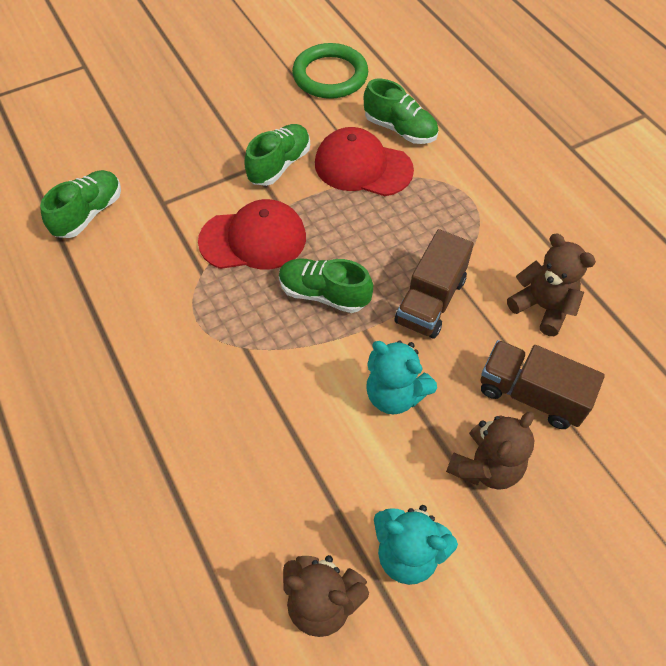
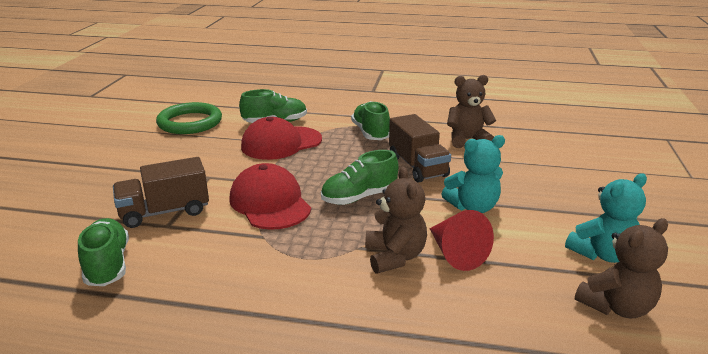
camera: 50 degrees left, 30 degrees down
red cap [198,199,306,269] -> red cap turned 60 degrees counterclockwise [229,163,311,230]
green shoe [244,124,310,186] -> green shoe moved to [351,101,390,140]
brown teddy bear [446,412,534,490] -> brown teddy bear moved to [365,167,427,274]
brown truck [481,340,605,429] -> brown truck moved to [113,157,209,228]
none -> red cone [430,210,494,271]

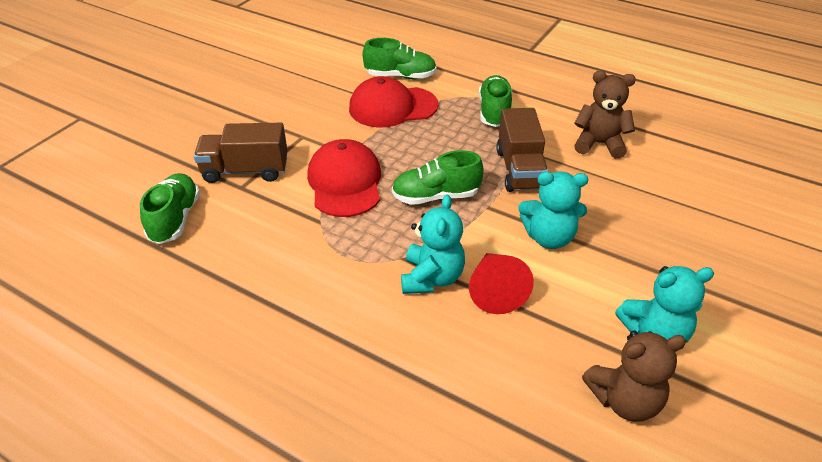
camera: 20 degrees right, 15 degrees up
green ring [156,102,222,134] -> none
brown teddy bear [365,167,427,274] -> turquoise teddy bear [401,195,465,294]

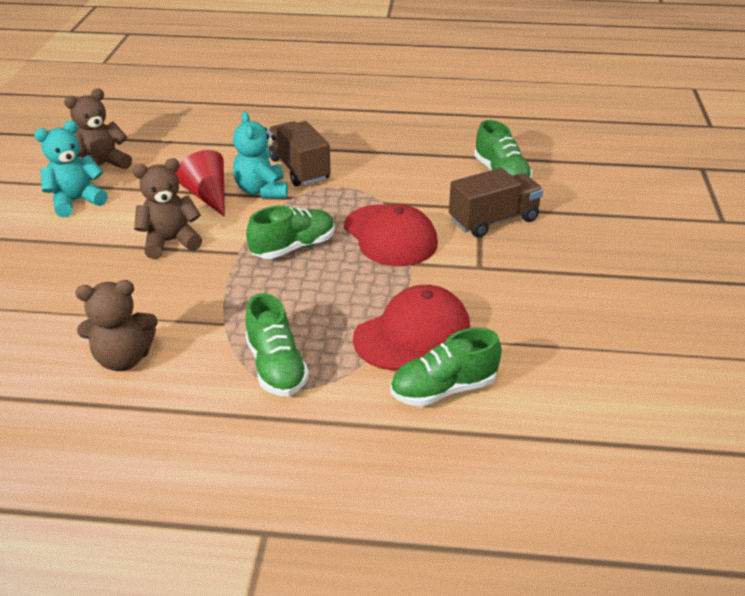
camera: 155 degrees right, 5 degrees down
brown truck [496,108,548,192] -> brown truck moved to [268,121,331,186]
turquoise teddy bear [518,171,588,249] -> brown teddy bear [133,158,202,259]

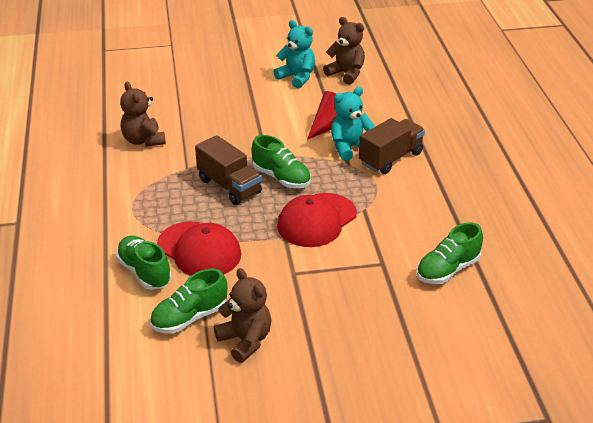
camera: 75 degrees right, 0 degrees up
brown teddy bear [133,158,202,259] -> brown teddy bear moved to [214,268,272,363]
green shoe [245,293,309,396] -> green shoe moved to [150,269,227,333]
brown truck [449,168,543,238] -> brown truck moved to [195,135,262,205]

